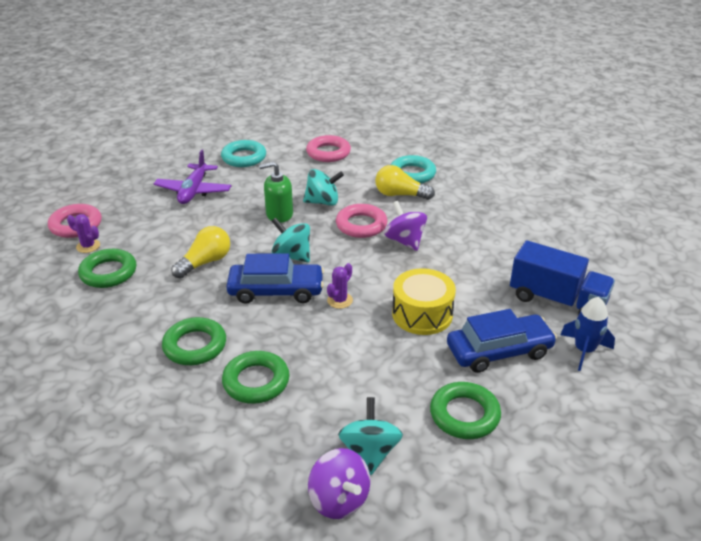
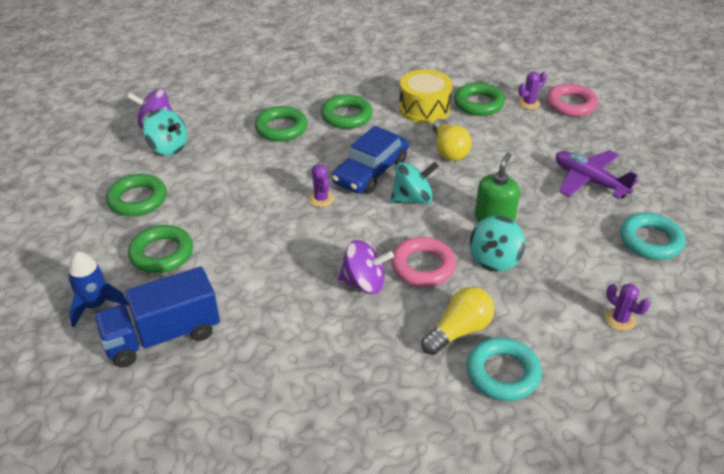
camera: 125 degrees right, 5 degrees up
pink ring [306,135,351,162] -> purple cactus [605,283,650,331]
yellow drum [392,268,456,335] -> yellow drum moved to [399,69,453,123]
blue car [447,309,557,373] -> green ring [128,225,193,273]

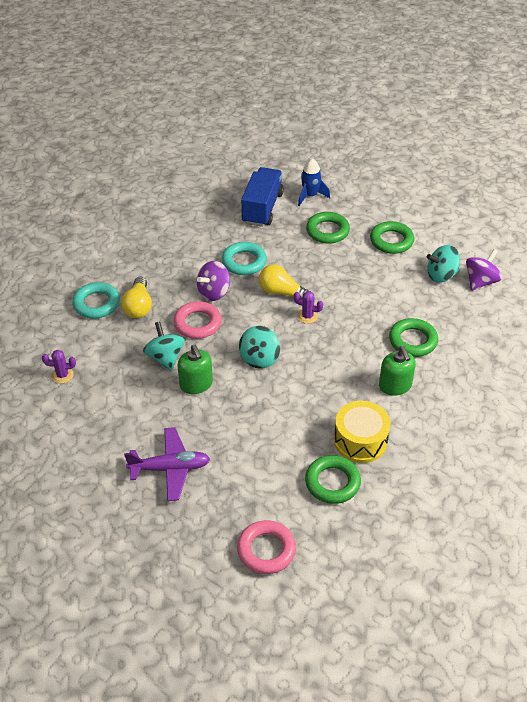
camera: 130 degrees right, 5 degrees up
green ring [321,94,373,129] -> green soap dispenser [379,346,416,396]
blue car [332,126,409,194] -> none
yellow light bulb [433,119,472,161] -> yellow light bulb moved to [259,264,308,299]
purple cactus [518,72,547,109] -> none
turquoise ring [620,213,685,260] -> turquoise ring moved to [222,242,267,275]

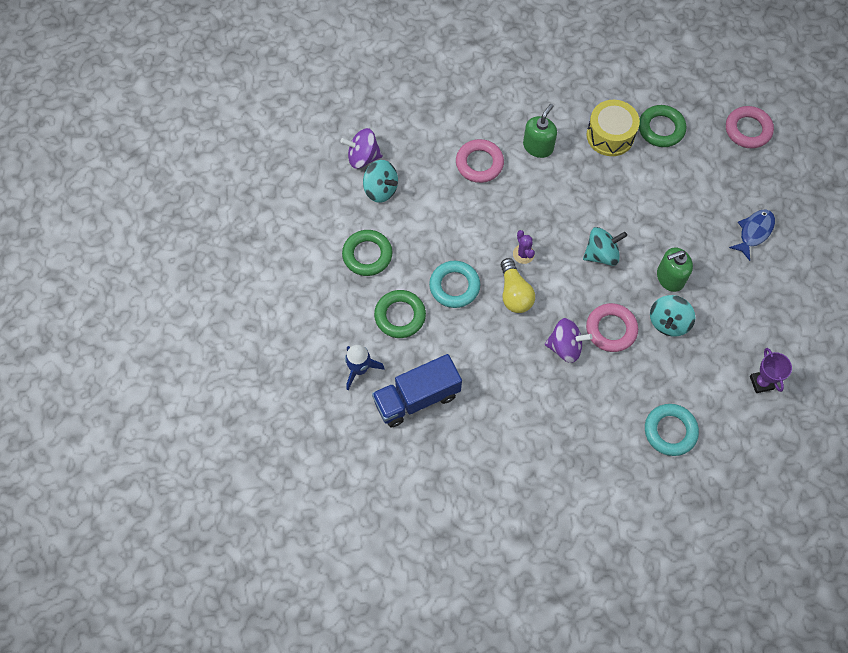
camera: 130 degrees left, 20 degrees up
purple cactus [42,350,76,384] -> purple trophy [750,348,792,393]
yellow light bulb [121,276,152,318] -> none
purple plane [124,427,210,501] -> blue fish [729,210,775,261]
green soap dispenser [178,345,213,394] -> green soap dispenser turned 135 degrees counterclockwise [657,247,693,292]
turquoise ring [222,242,267,275] -> turquoise ring moved to [429,261,480,308]
green ring [389,318,438,357] -> pink ring [456,139,504,183]

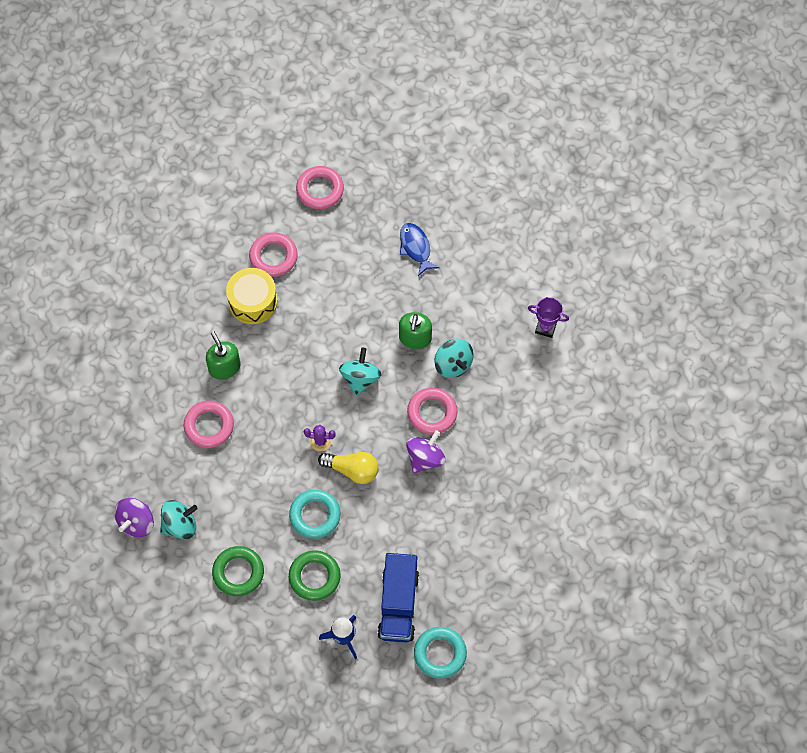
camera: 60 degrees left, 0 degrees up
green ring [639,105,686,147] -> pink ring [249,232,298,277]
turquoise ring [645,404,699,456] -> turquoise ring moved to [414,627,467,679]

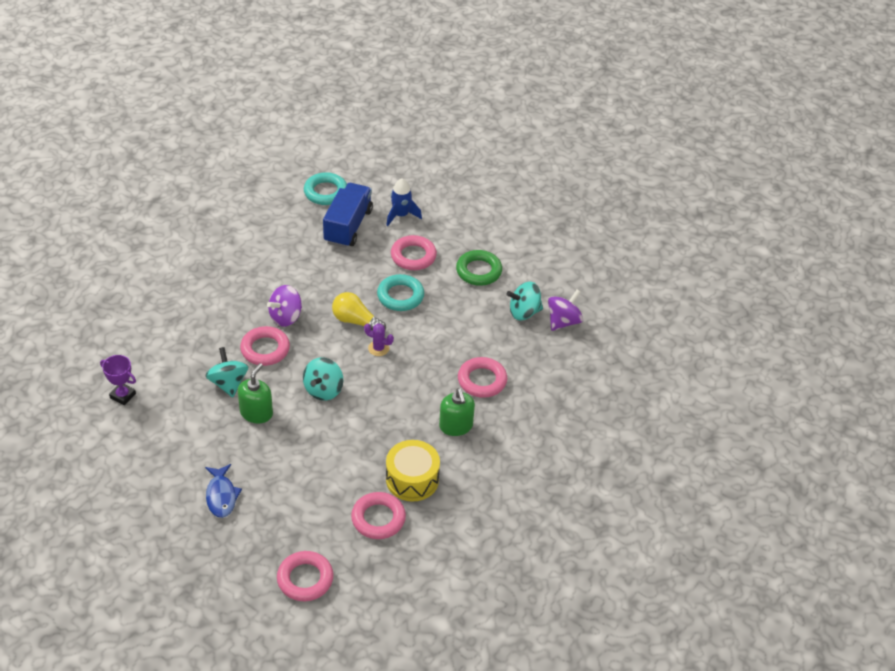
camera: 170 degrees left, 20 degrees down
green ring [289,551,340,601] -> pink ring [391,235,437,270]

